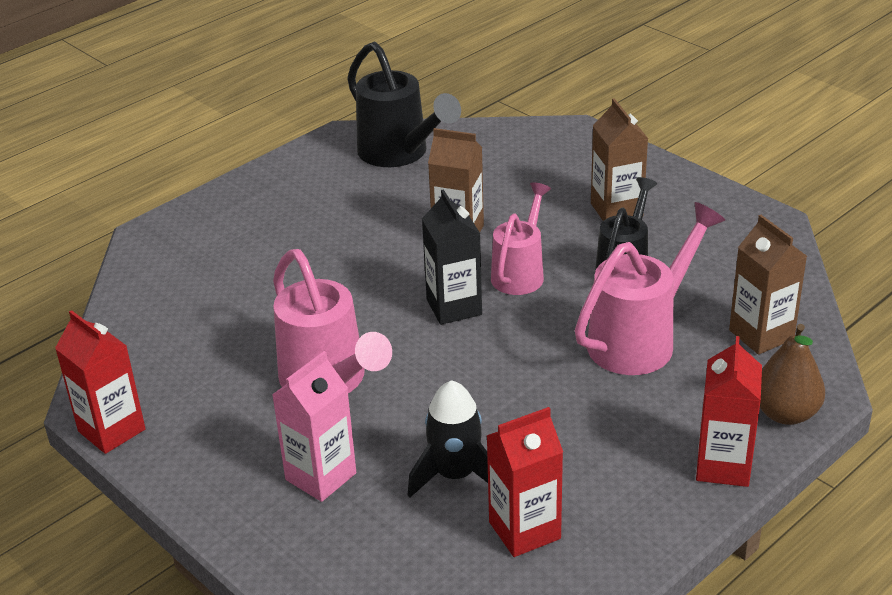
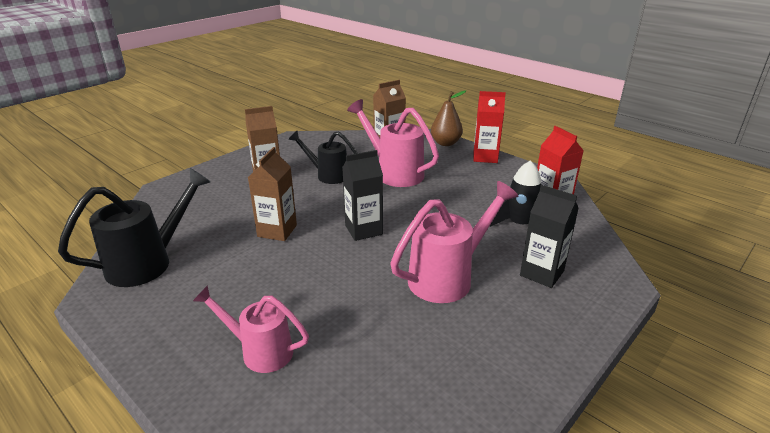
camera: 95 degrees left, 5 degrees down
red carton [55,310,146,454] -> none
pink carton [272,351,356,502] -> black carton [520,185,579,288]
pink watering can [491,182,551,295] -> pink watering can moved to [193,285,309,373]

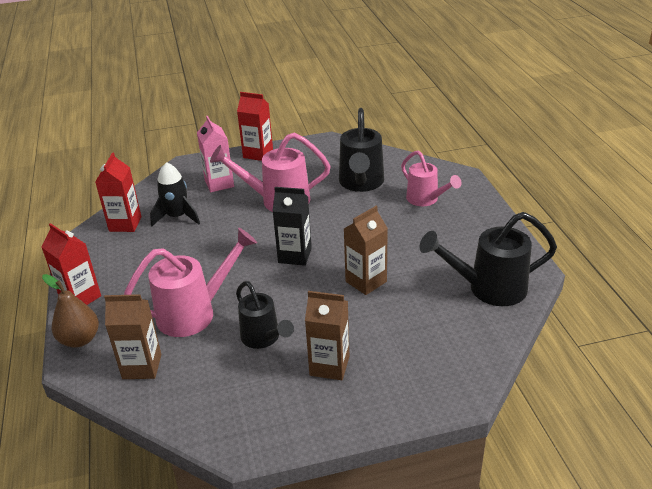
camera: 145 degrees left, 5 degrees up
pink watering can [347,99,439,187] -> pink watering can turned 105 degrees counterclockwise [124,228,257,337]
black carton [520,185,579,288] -> pink carton [197,116,234,192]
none -> red carton [237,92,273,161]
none -> black watering can [339,108,384,192]

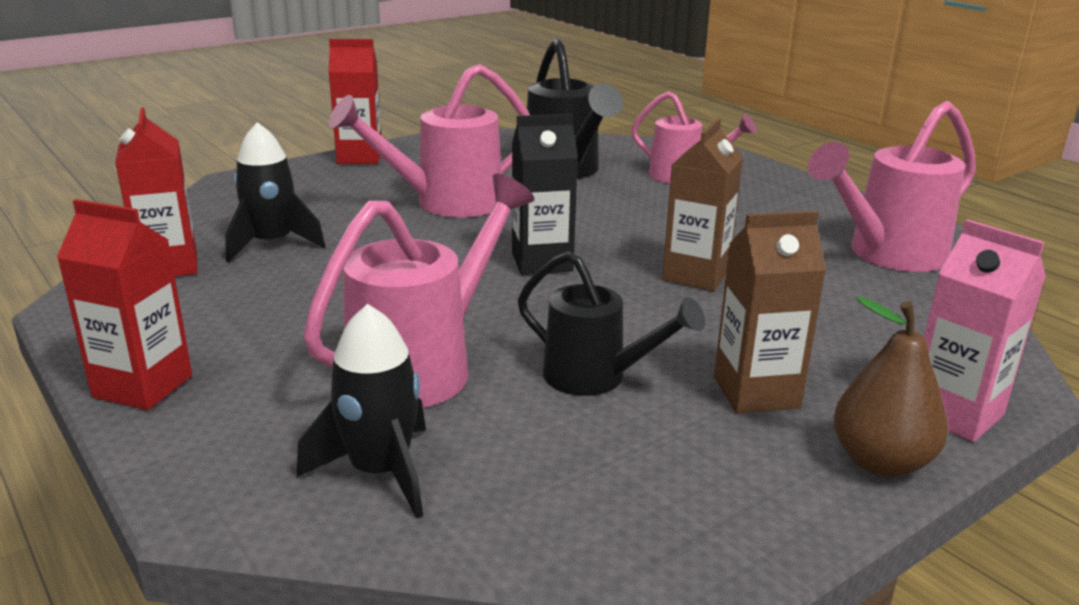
camera: 25 degrees left, 10 degrees down
brown pear [42,274,99,348] -> brown pear moved to [833,296,948,477]
brown carton [104,294,161,379] -> black rocket [297,304,426,518]
pink carton [197,116,234,192] -> pink carton moved to [924,219,1046,442]
black watering can [419,212,557,306] -> pink watering can [808,101,976,272]

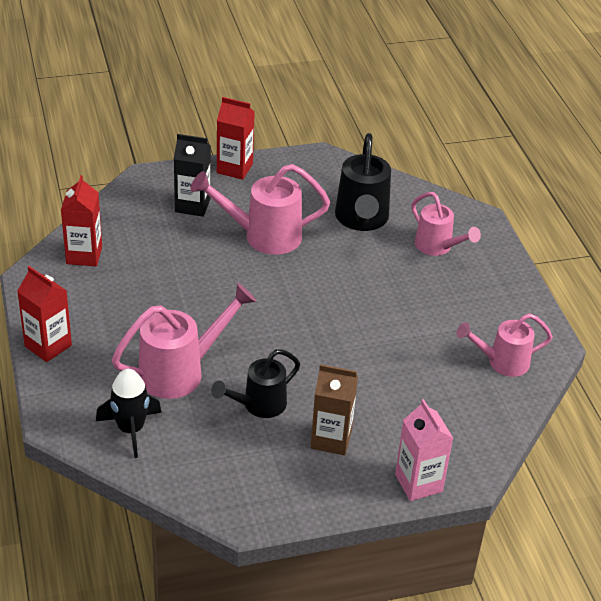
camera: 20 degrees right, 15 degrees up
black rocket [225,122,326,262] -> none
black carton [512,114,578,275] -> black carton moved to [174,134,211,217]
black watering can [518,251,705,396] -> black watering can turned 90 degrees clockwise [211,349,300,418]
brown carton [662,118,743,291] -> none
pink watering can [808,101,976,272] -> pink watering can [457,313,553,377], size x0.66
brown pear [833,296,948,477] -> none

